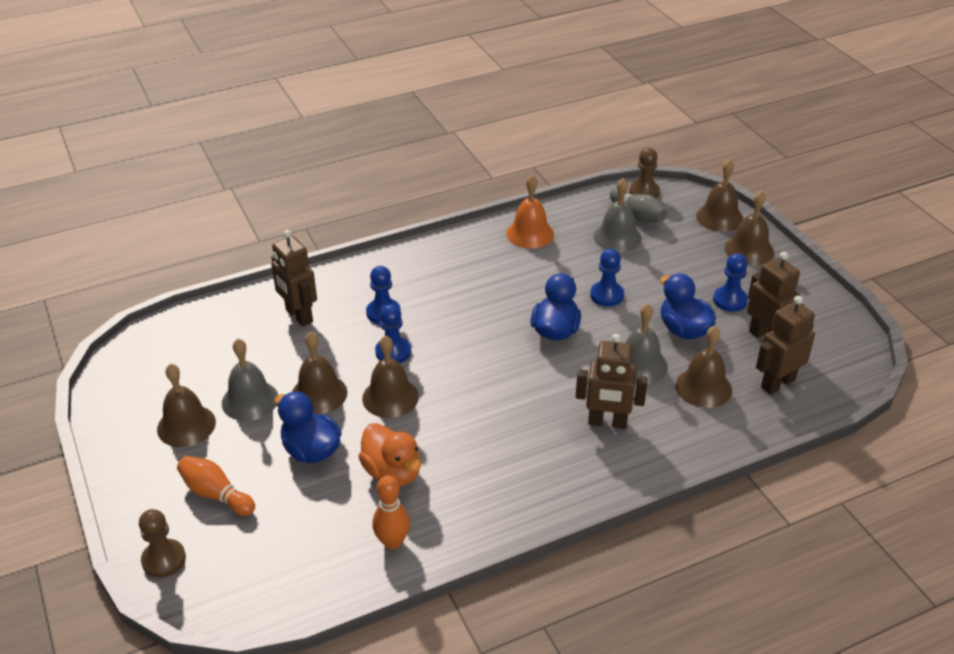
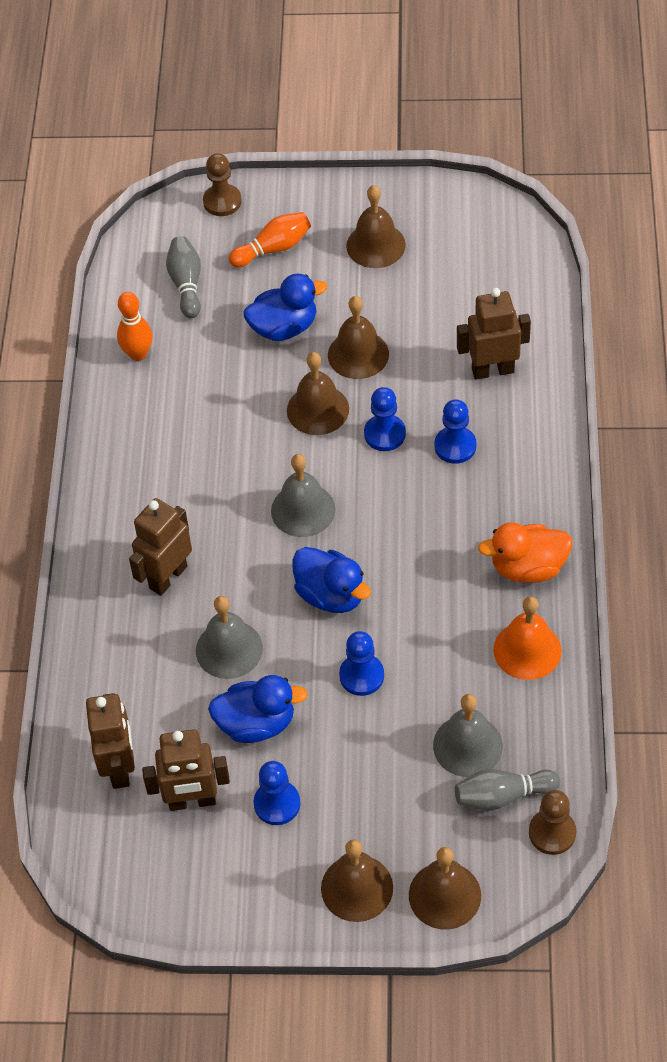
camera: 120 degrees right, 15 degrees up
grey bell [222,339,278,421] -> grey bell moved to [271,454,335,537]
orange duck [358,423,421,486] -> orange duck moved to [478,522,572,583]
brown bell [675,326,732,408] -> none
none -> grey bowling pin [166,236,201,318]

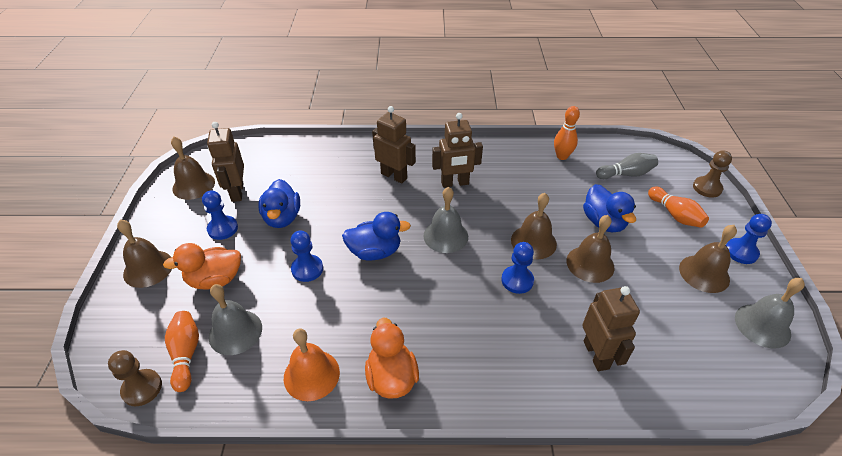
camera: 85 degrees right, 10 degrees down
brown robot [86,693,135,789] -> brown robot moved to [432,113,483,188]
grey bell [196,596,263,679] -> grey bell moved to [735,278,805,349]
blue duck [292,547,371,613] -> blue duck turned 135 degrees counterclockwise [342,212,411,261]
brown bell [409,847,481,929] -> brown bell moved to [171,137,215,200]
blue pawn [435,399,476,464] -> blue pawn moved to [726,214,772,264]
grey bowling pin [455,769,560,811] -> orange bowling pin [165,311,199,392]
none -> orange duck [163,243,241,290]

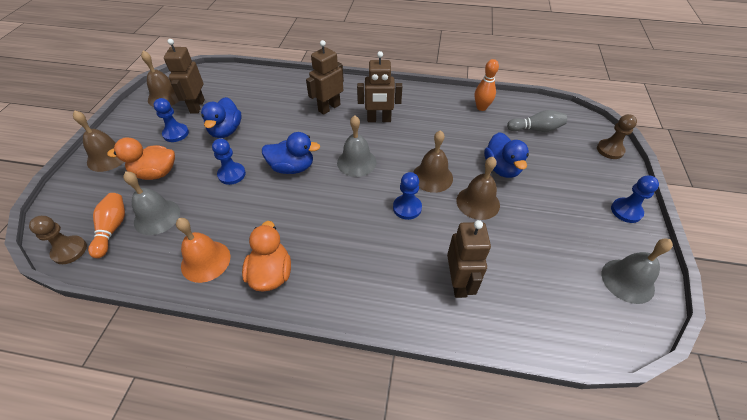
camera: 10 degrees right, 5 degrees up
brown robot [372,106,416,184] -> brown robot turned 90 degrees counterclockwise [306,40,344,115]
orange bowling pin [648,187,709,228] -> none
brown bell [679,225,737,293] -> none

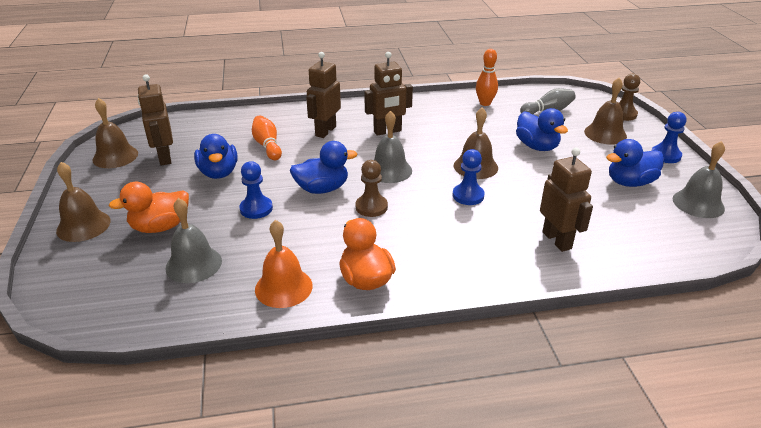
camera: 20 degrees left, 15 degrees down
brown pawn [29,216,87,264] -> brown pawn moved to [356,160,388,217]
orange bowling pin [88,193,125,258] -> orange bowling pin moved to [252,116,282,160]
blue pawn [153,98,189,142] -> none
brown bell [457,157,500,220] -> brown bell moved to [584,78,627,145]
none -> blue duck [606,139,664,187]

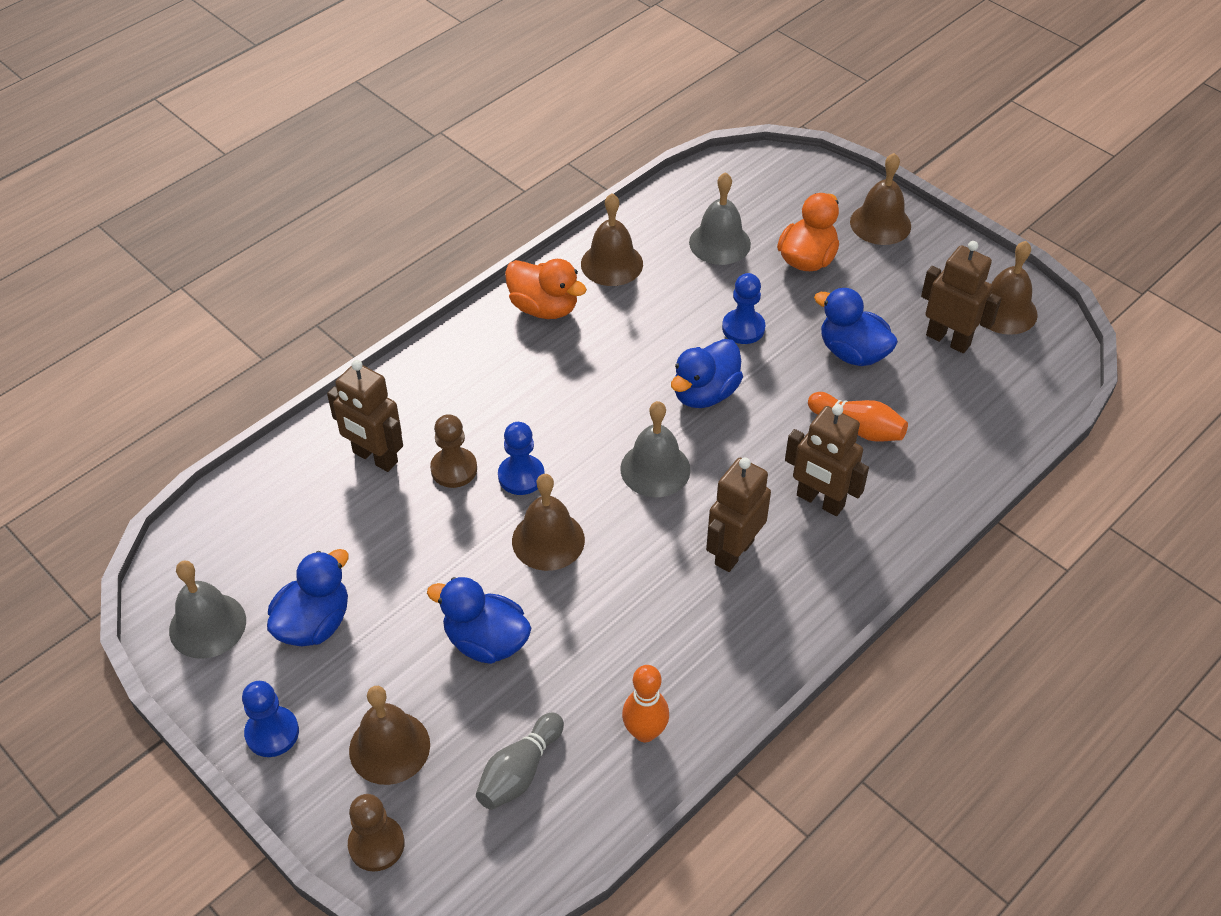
camera: 145 degrees right, 15 degrees up
orange bell [255,220,313,308] -> brown bell [581,193,643,286]
brown robot [306,52,341,138] -> brown robot turned 135 degrees clockwise [785,404,869,516]
brown pawn [356,160,388,217] -> brown pawn moved to [430,414,477,488]

